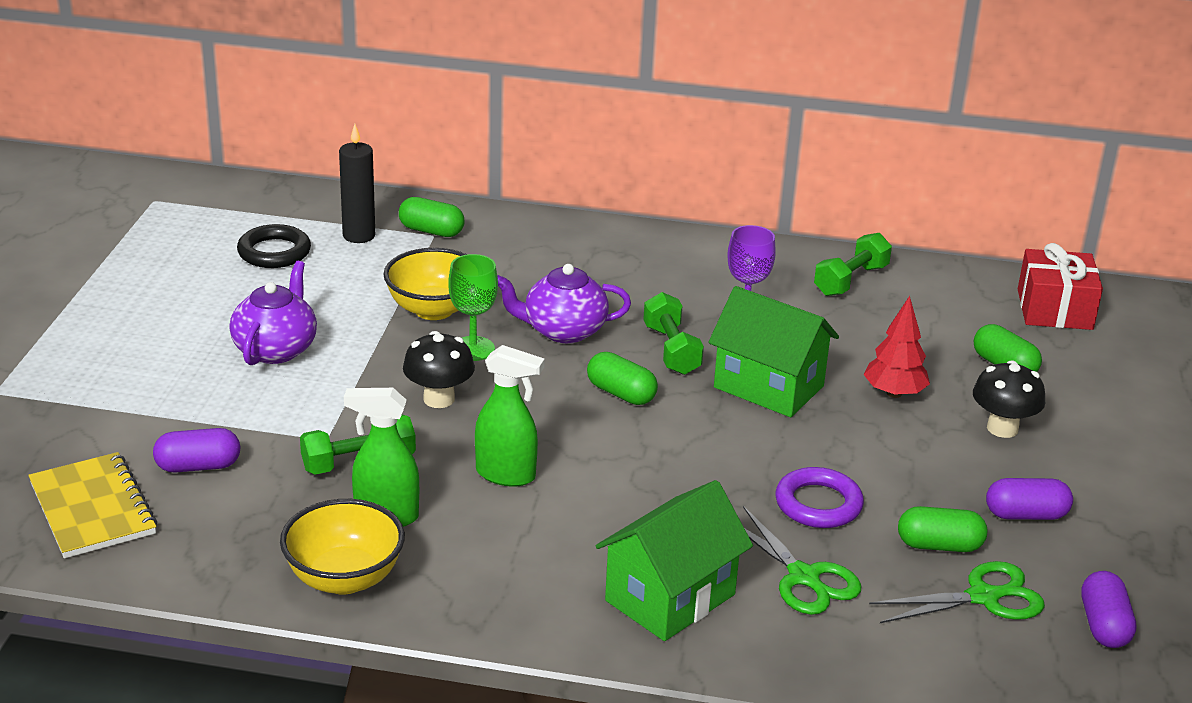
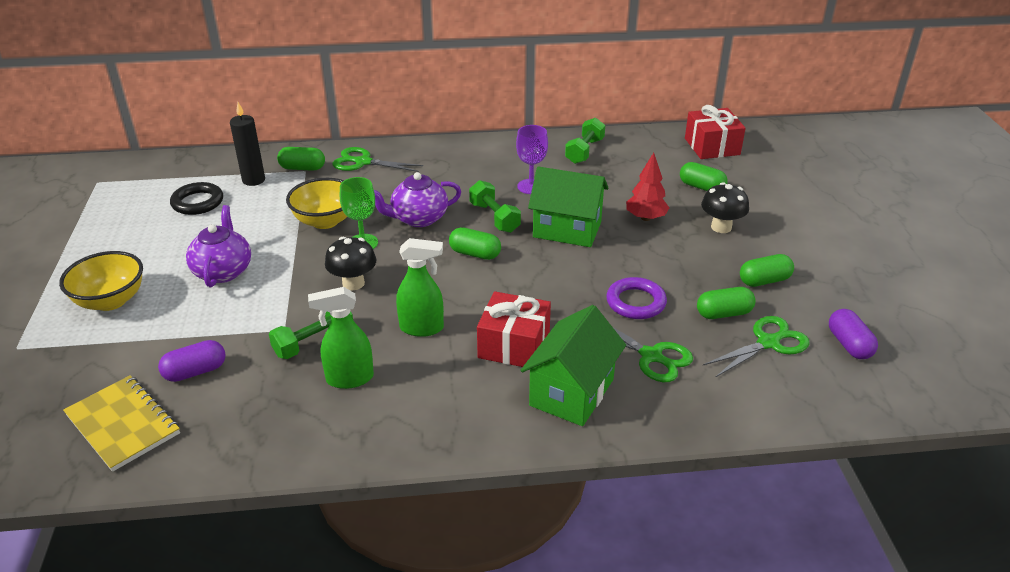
camera: 15 degrees left, 5 degrees up
yellow bowl [280,499,405,595] -> yellow bowl moved to [59,251,143,311]
purple capsule [986,478,1073,520] -> green capsule [740,254,794,287]
none -> green scissors [333,147,423,172]
none -> red gift [477,291,551,367]

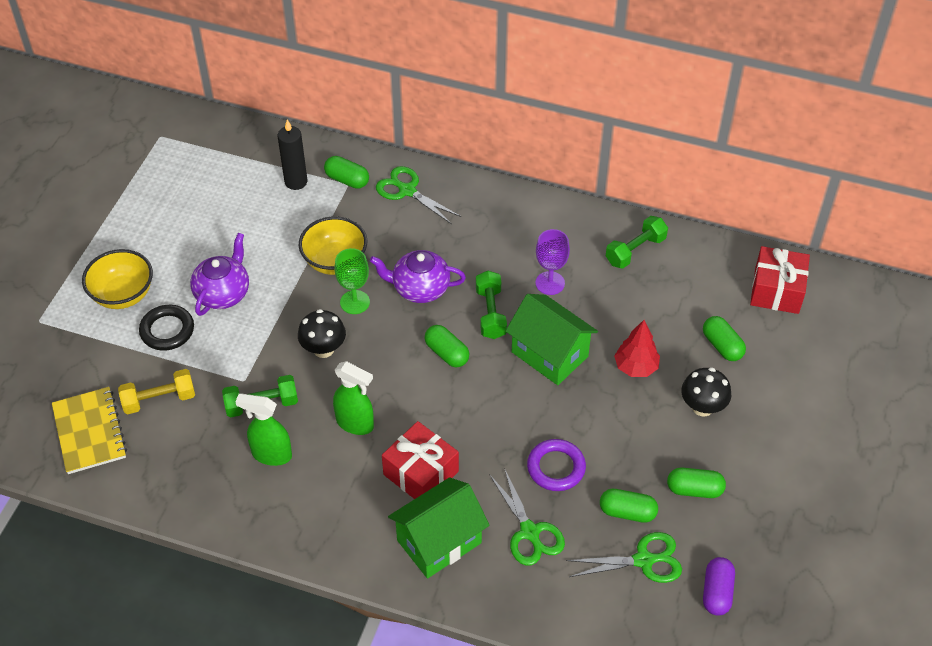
camera: 25 degrees right, 15 degrees up
purple capsule [158,340,226,382] -> yellow dumbbell [118,369,195,414]
black ring [170,182,223,215] -> black ring moved to [139,305,194,351]

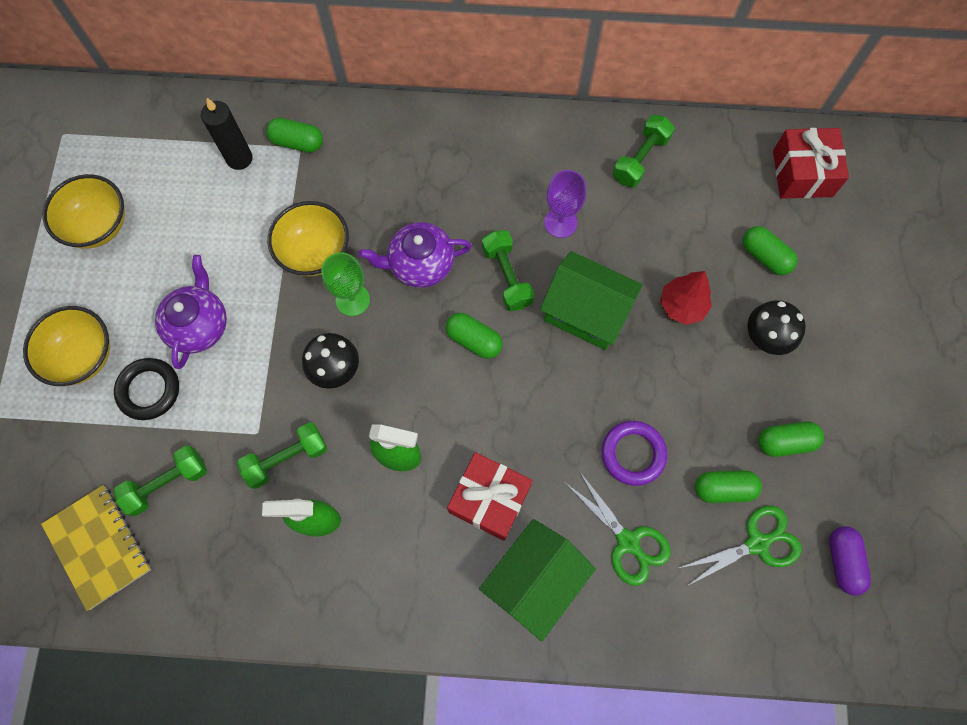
camera: 15 degrees left, 20 degrees up
yellow dumbbell [118,369,195,414] -> green dumbbell [113,446,207,516]
green scissors [376,166,461,224] -> none
none -> yellow bowl [43,174,125,249]

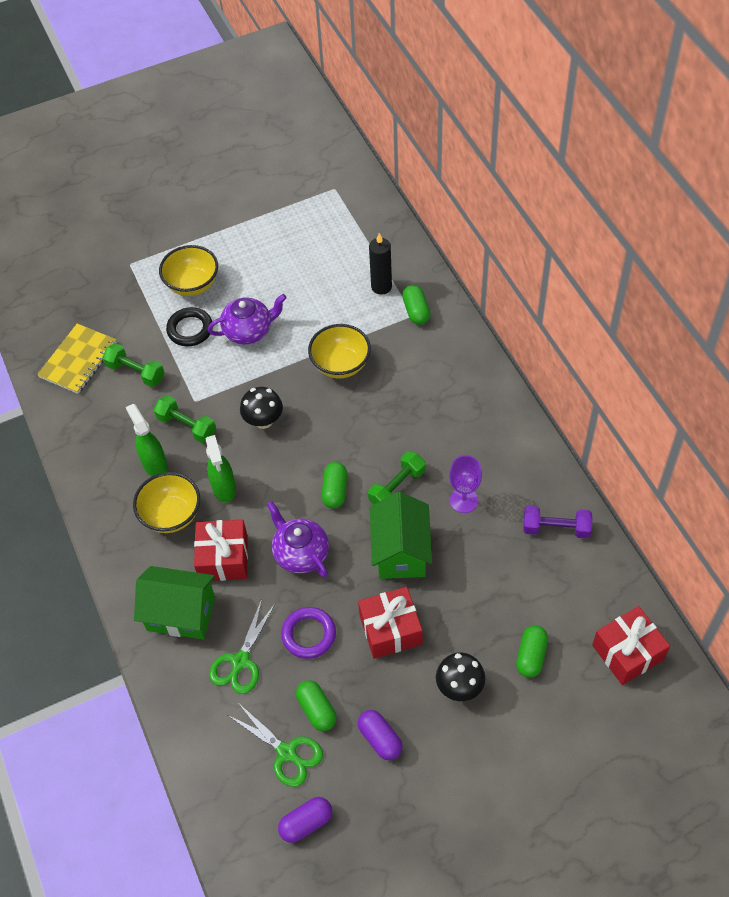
camera: 65 degrees right, 15 degrees down
yellow bowl [43,174,125,249] -> yellow bowl moved to [133,472,200,533]
green goblet [321,253,370,316] -> none
purple teapot [359,222,472,288] -> purple teapot moved to [267,501,329,577]
green dumbbell [613,115,675,187] -> purple dumbbell [523,506,592,538]
red tree [660,271,712,325] -> none
green capsule [758,421,824,457] -> purple capsule [358,710,403,760]
none -> red gift [358,587,422,659]

